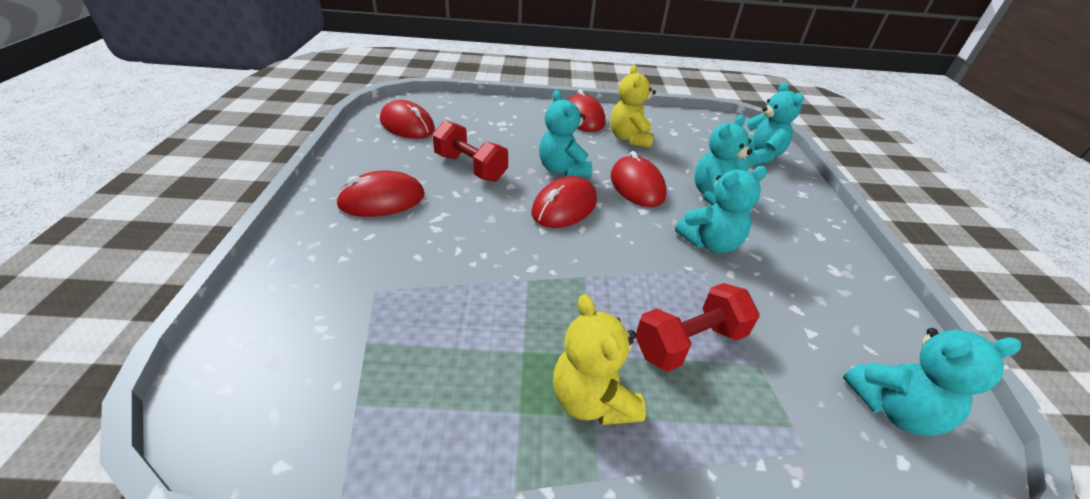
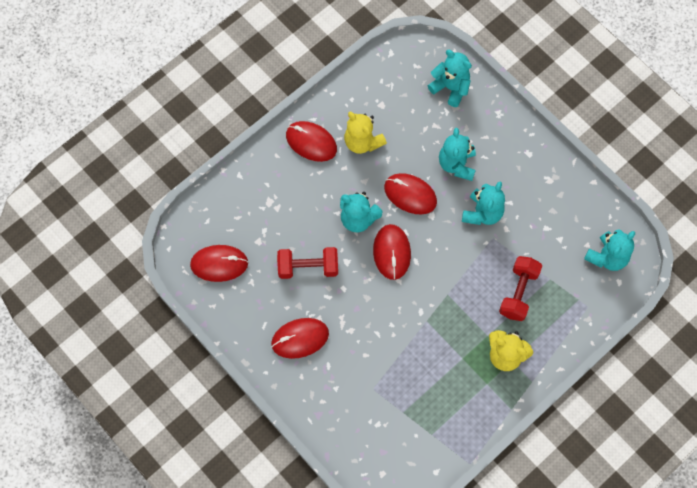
camera: 40 degrees left, 30 degrees up
red mouse [336,171,425,217] -> red mouse turned 45 degrees clockwise [271,318,329,359]

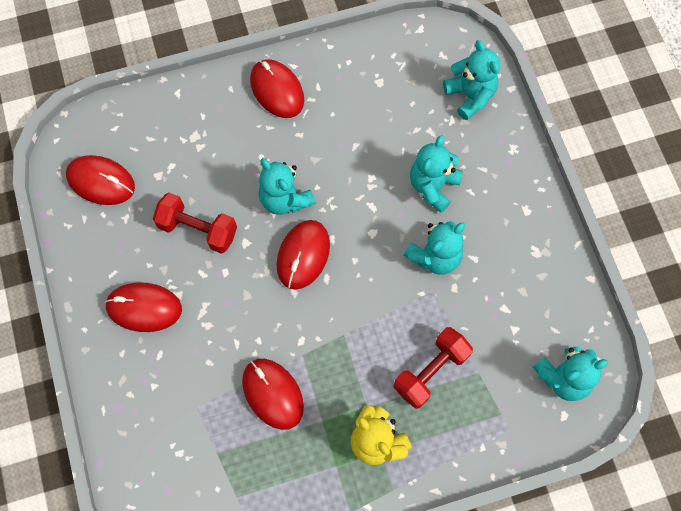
camera: 25 degrees right, 0 degrees up
yellow teddy bear [344,111,387,154] -> none
red mouse [384,173,437,214] -> red mouse moved to [242,359,304,430]

